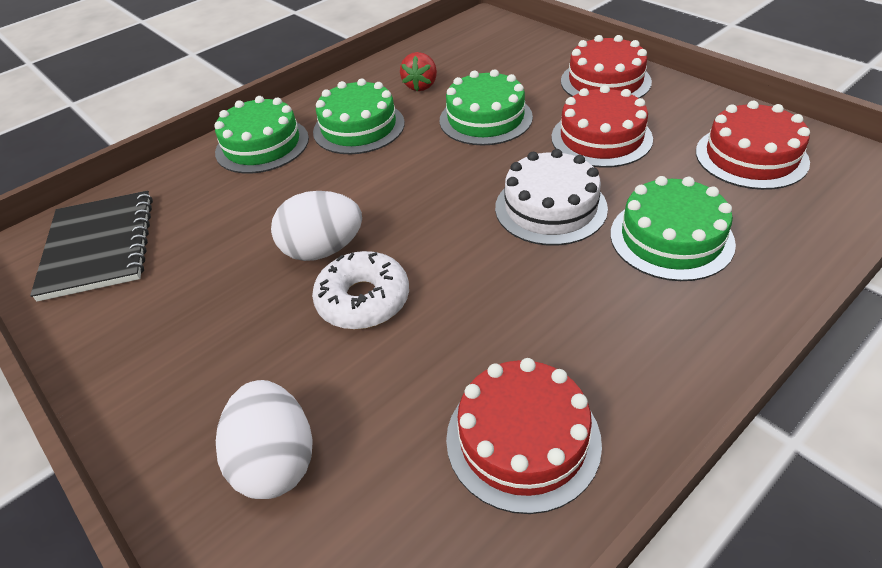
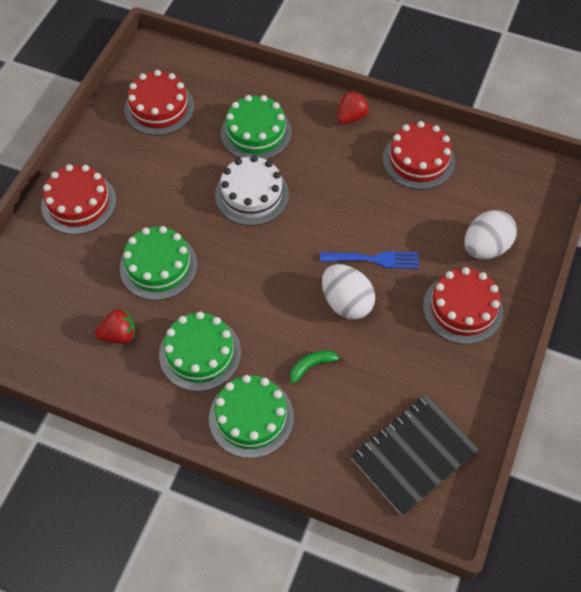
camera: 120 degrees left, 15 degrees up
white donut [312,251,409,329] -> blue fork [320,251,419,269]
red cake [551,85,653,168] -> red cake moved to [423,267,503,344]
none -> green banana [290,351,345,384]
none -> red strawberry [337,91,369,124]

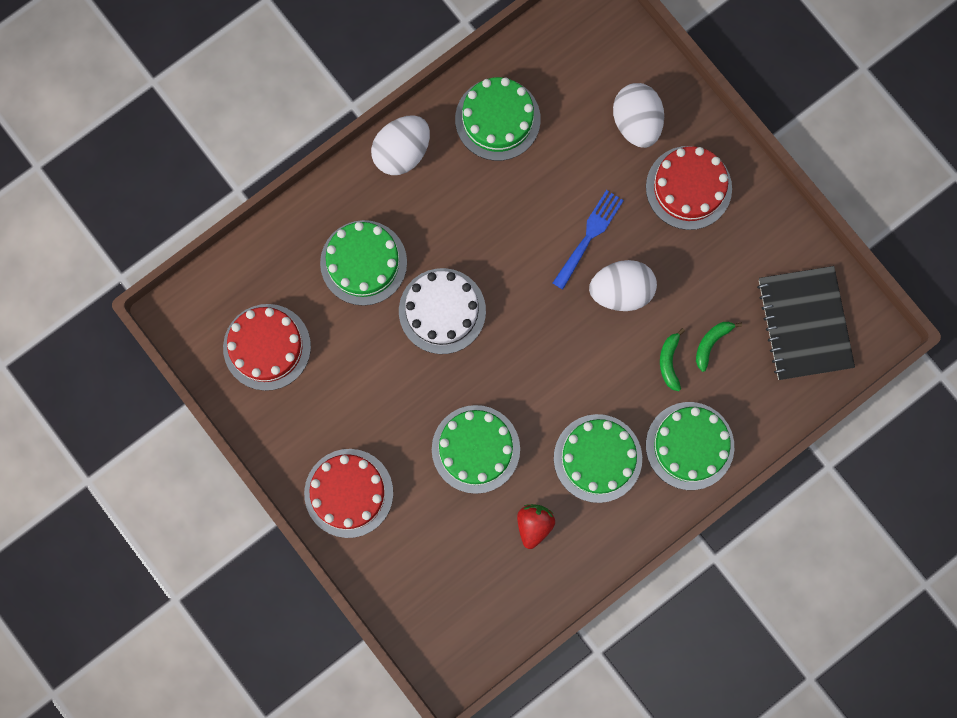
camera: 60 degrees left, 20 degrees up
red strawberry [337,91,369,124] -> white egg [371,115,430,175]
red cake [383,121,455,190] -> green cake [455,77,541,161]
none -> green banana [696,322,742,372]

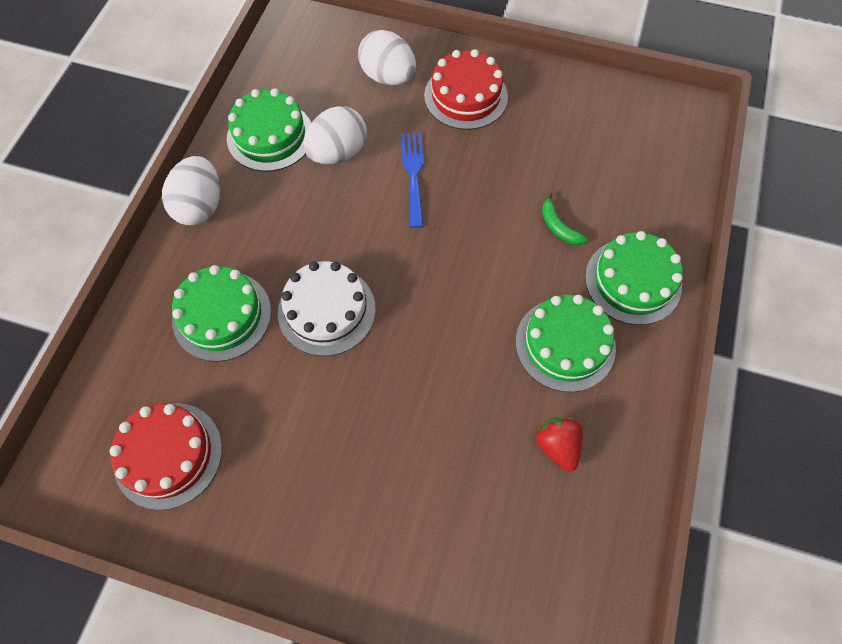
camera: 35 degrees left, 15 degrees down
red cake [304,449,393,538] -> none
green cake [432,405,520,494] -> none
white egg [589,260,657,311] -> white egg moved to [303,106,367,164]
green banana [696,322,742,372] -> none
black notebook [757,266,855,380] -> none

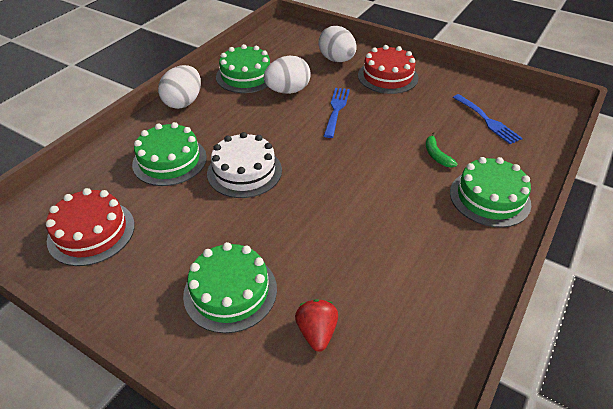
camera: 15 degrees right, 20 degrees down
green cake [516,295,616,392] -> green cake moved to [183,242,277,333]
red strawberry [536,417,583,472] -> red strawberry moved to [295,299,338,352]
none -> blue fork [453,94,522,144]

